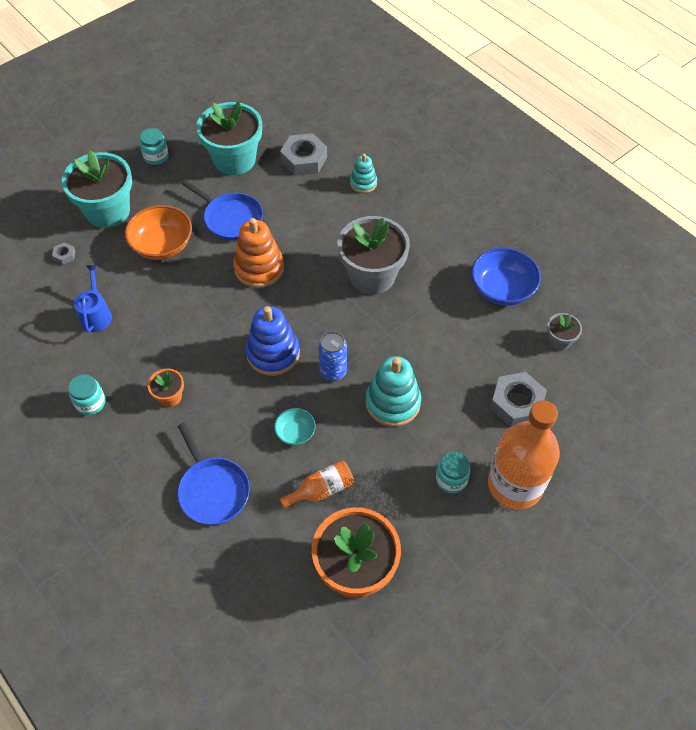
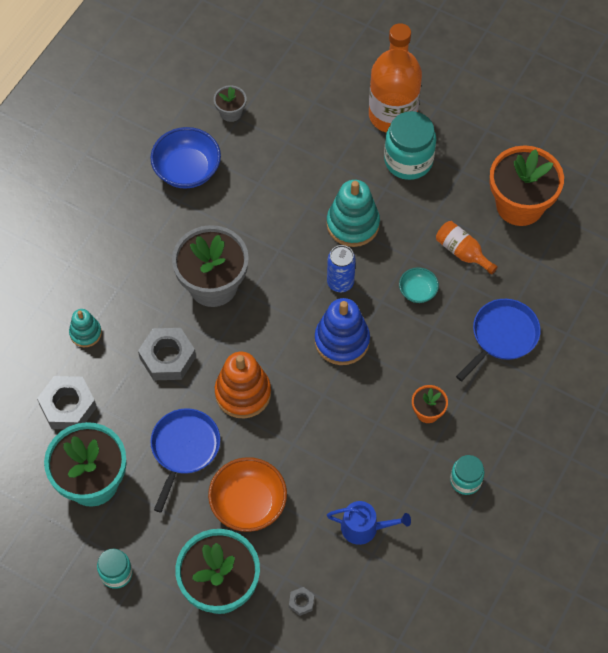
camera: 110 degrees left, 5 degrees up
blue watering can [74,265,112,333] -> blue watering can turned 150 degrees counterclockwise [327,501,411,545]
turquoise jar [436,452,471,493] -> turquoise jar [384,111,437,180], size x1.73
grey nut [490,372,547,427] -> grey nut moved to [138,328,196,380]

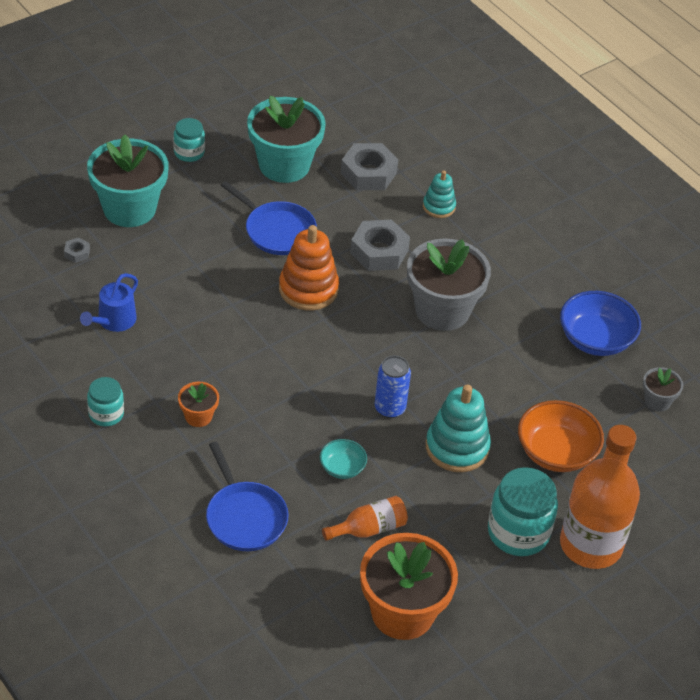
camera: 110 degrees right, 15 degrees down
orange bowl [208,457,287,532] -> orange bowl moved to [518,400,604,472]
blue stacking toy [315,298,370,365] -> none

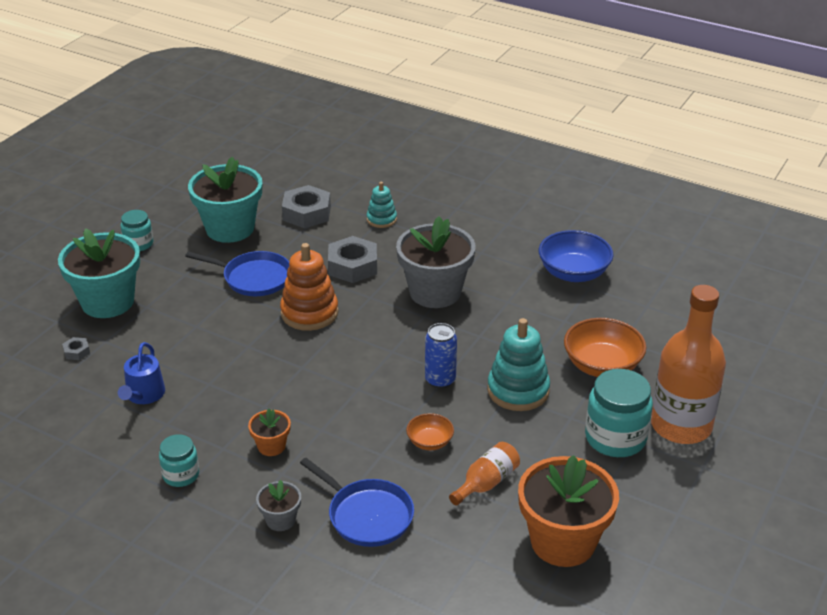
camera: 20 degrees left, 10 degrees down
turquoise bowl [320,439,367,479] -> orange bowl [406,413,454,450]
grey flower pot [643,367,683,412] -> grey flower pot moved to [256,480,301,531]

